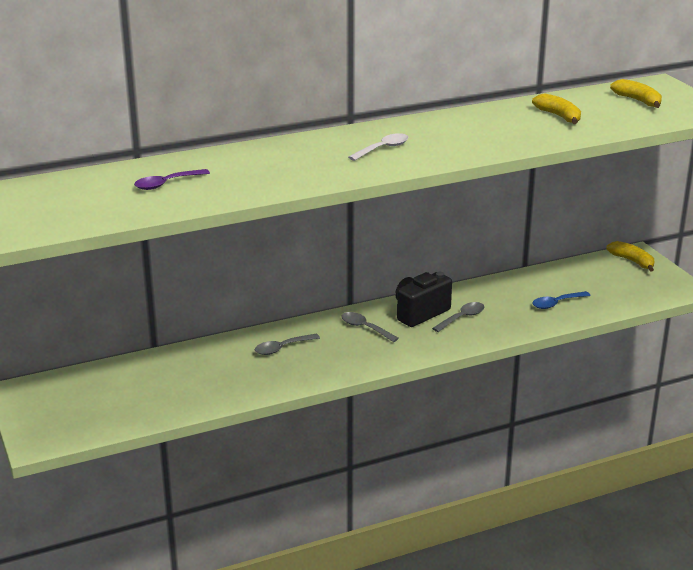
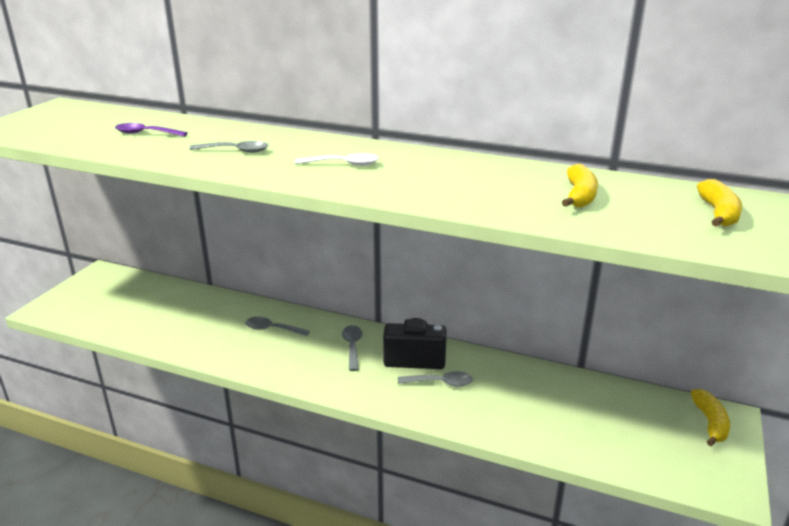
camera: 45 degrees right, 0 degrees up
blue spoon [532,291,591,309] -> none
none -> grey spoon [189,141,268,153]

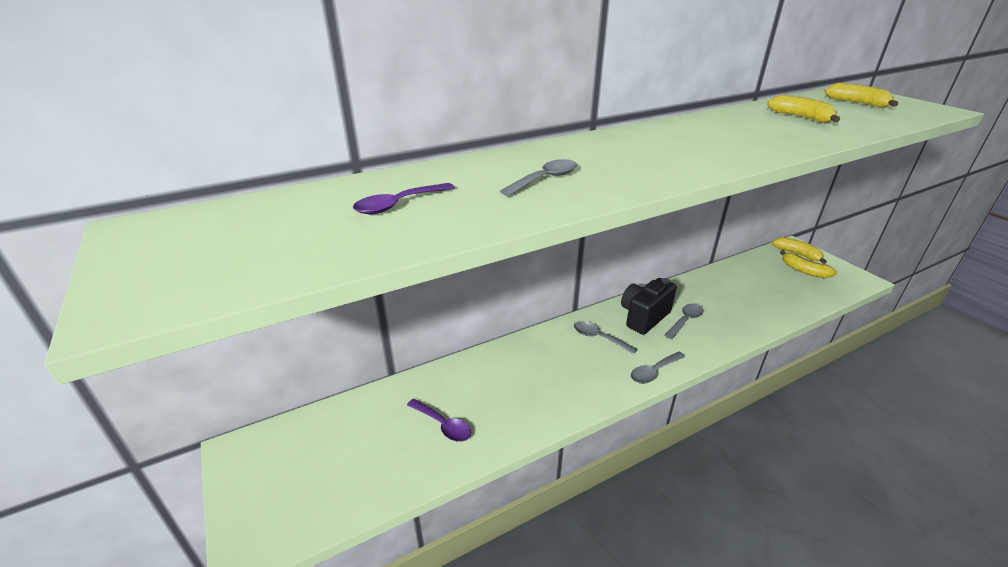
camera: 50 degrees left, 5 degrees up
grey spoon [245,317,310,336] -> grey spoon moved to [631,352,685,384]
white spoon [295,153,379,166] -> none
none -> purple spoon [407,399,471,442]
none -> yellow banana [780,250,837,278]

